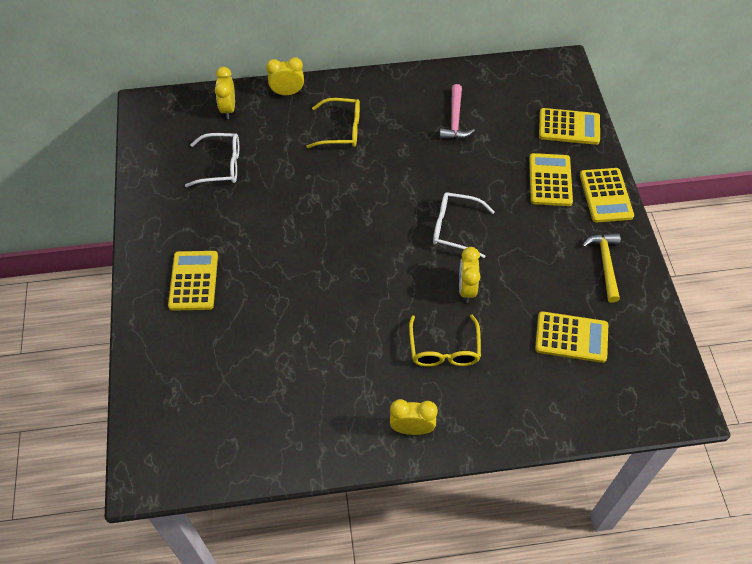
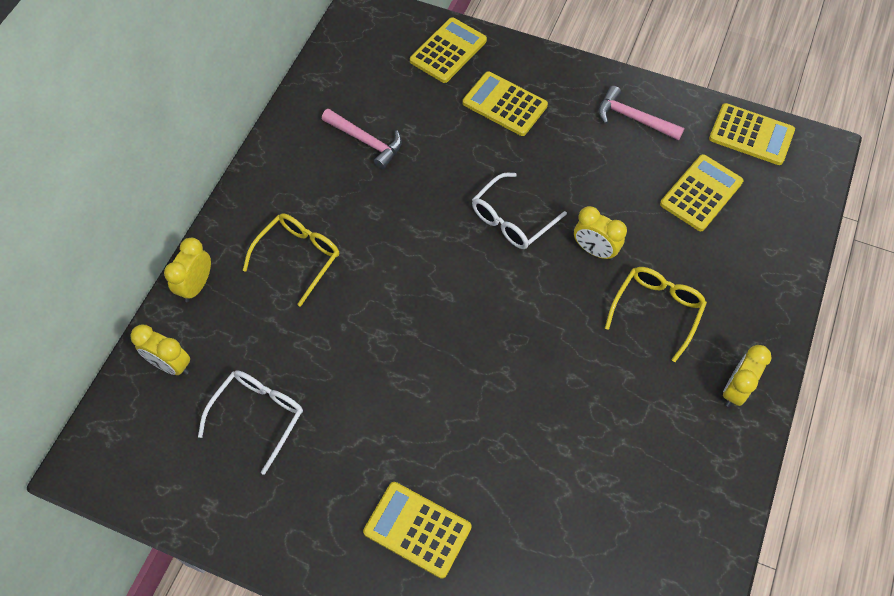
camera: 60 degrees left, 5 degrees up
yellow glasses [409,315,481,367] -> yellow glasses turned 90 degrees counterclockwise [605,267,707,362]
yellow calculator [580,168,634,223] -> yellow calculator moved to [709,103,795,165]
yellow hammer [582,233,620,302] -> pink hammer [599,86,684,141]

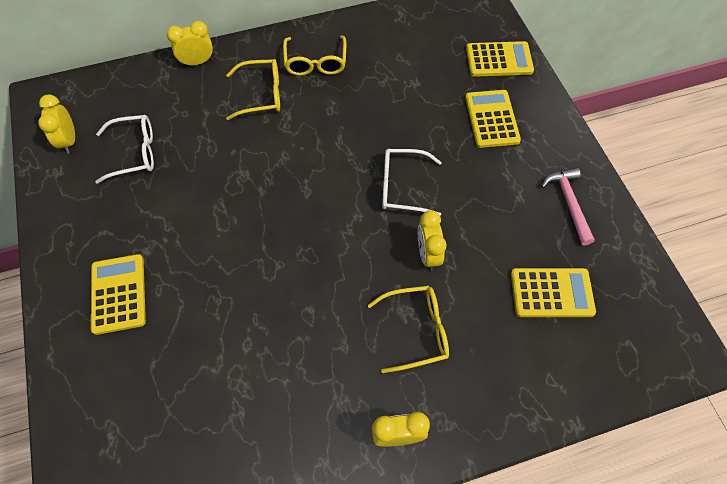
camera: 50 degrees right, 0 degrees up
yellow clock [130,325,190,375] -> yellow clock moved to [38,94,75,154]
pink hammer [322,109,402,169] -> none
yellow calculator [709,103,795,165] -> none
none -> yellow glasses [283,35,346,76]

